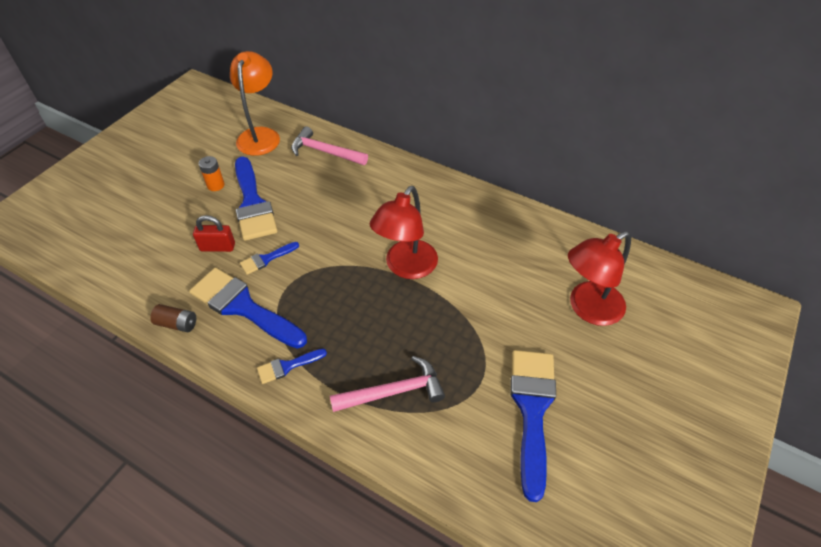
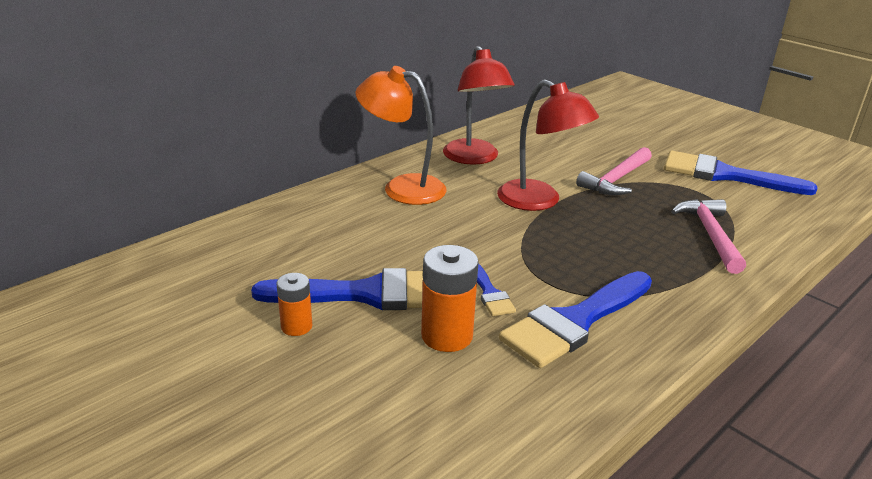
camera: 75 degrees left, 20 degrees down
brown battery [150,304,196,332] -> none
red padlock [193,215,235,252] -> orange battery [421,245,479,352]
orange lamp [230,51,280,156] -> orange lamp moved to [355,66,447,205]
blue brush [257,349,327,384] -> none
pink hammer [291,126,368,165] -> pink hammer moved to [576,147,652,195]
red lamp [568,231,631,326] -> red lamp moved to [443,46,515,165]

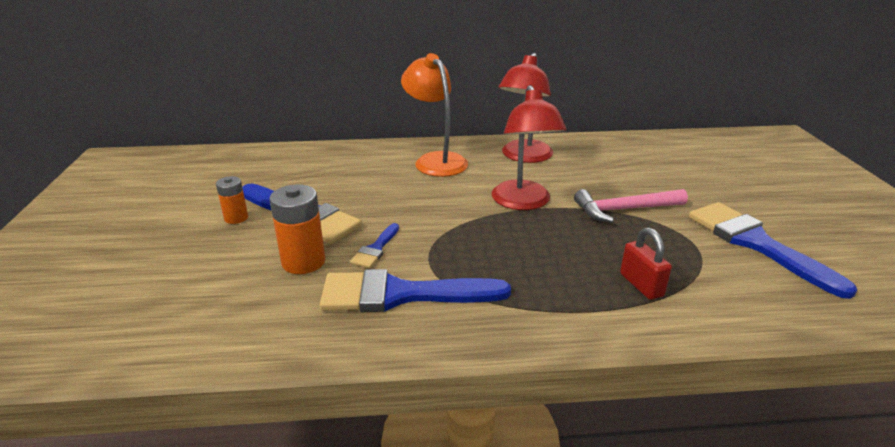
camera: 40 degrees right, 0 degrees up
pink hammer [671,199,746,274] -> red padlock [620,227,672,300]

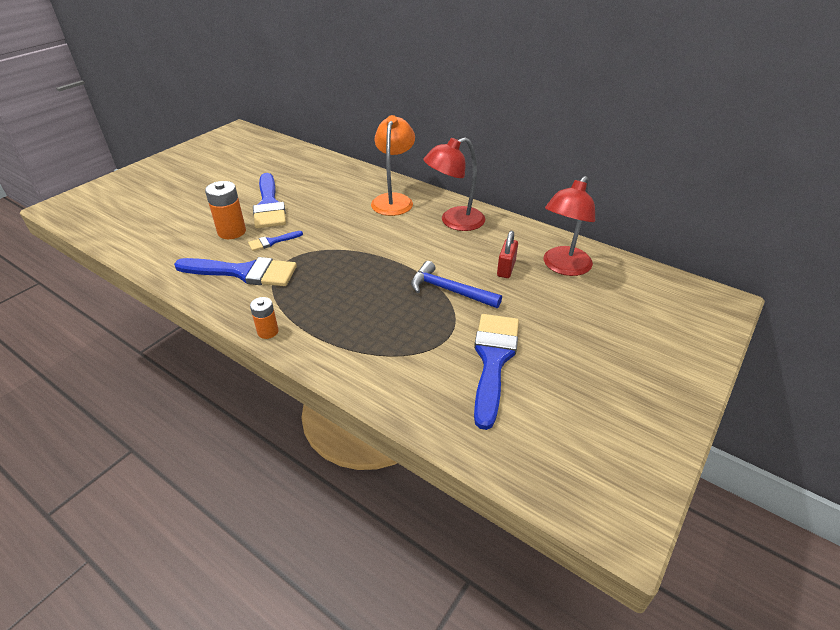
camera: 40 degrees right, 10 degrees up
orange battery [216,176,248,224] -> orange battery moved to [250,297,278,339]
blue brush [319,269,511,312] -> blue brush turned 150 degrees clockwise [174,257,297,286]
red lamp [492,85,567,210] -> red lamp moved to [544,176,595,276]
pink hammer [574,189,688,222] -> blue hammer [411,261,502,308]
red padlock [620,227,672,300] -> red padlock moved to [497,231,518,278]

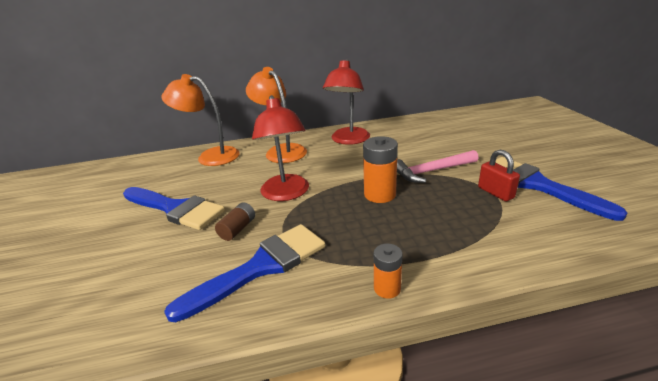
camera: 45 degrees left, 10 degrees down
orange battery [205,181,246,239] -> orange battery moved to [363,136,398,203]
blue brush [248,231,303,251] -> brown battery [215,202,255,241]
blue hammer [411,261,502,308] -> pink hammer [397,150,478,183]
red padlock [497,231,518,278] -> red padlock moved to [478,150,520,201]
red lamp [544,176,595,276] -> red lamp moved to [252,95,309,201]
none -> orange lamp [162,74,240,166]

